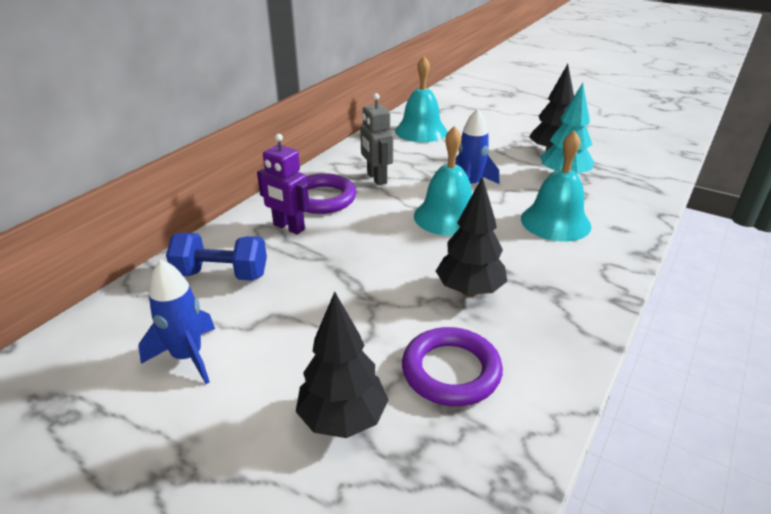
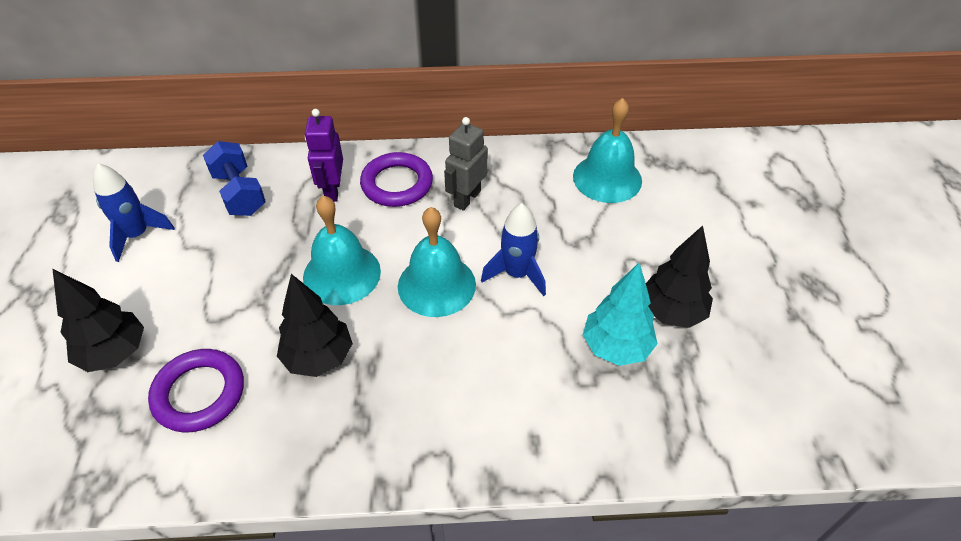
camera: 55 degrees right, 15 degrees up
turquoise bell [521,130,591,242] -> turquoise bell moved to [303,196,381,305]

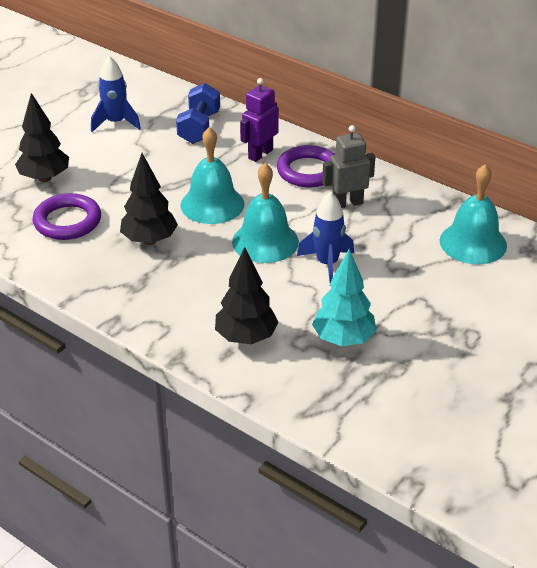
camera: 40 degrees right, 10 degrees down
black tree [646,225,713,328] -> black tree moved to [215,247,279,344]

